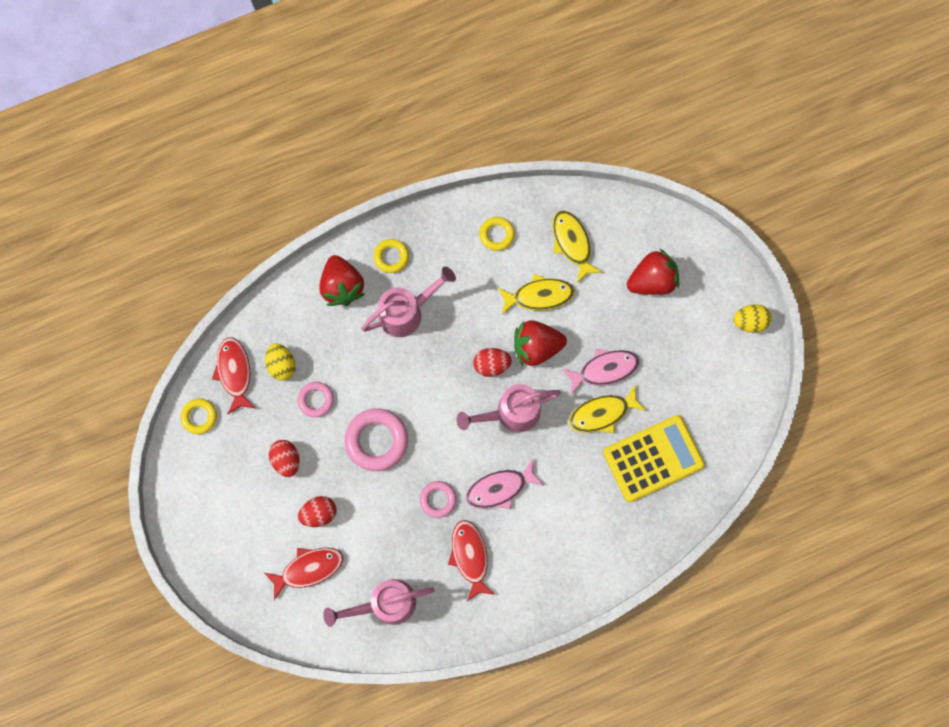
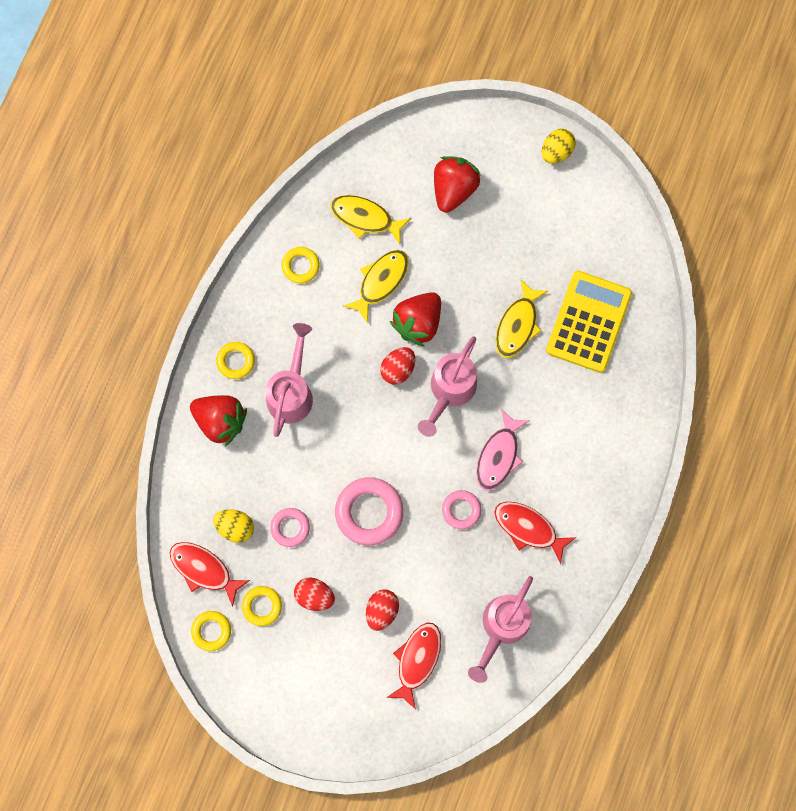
camera: 45 degrees left, 0 degrees up
pink fish [562,348,640,395] -> none
none -> yellow ring [242,586,282,626]

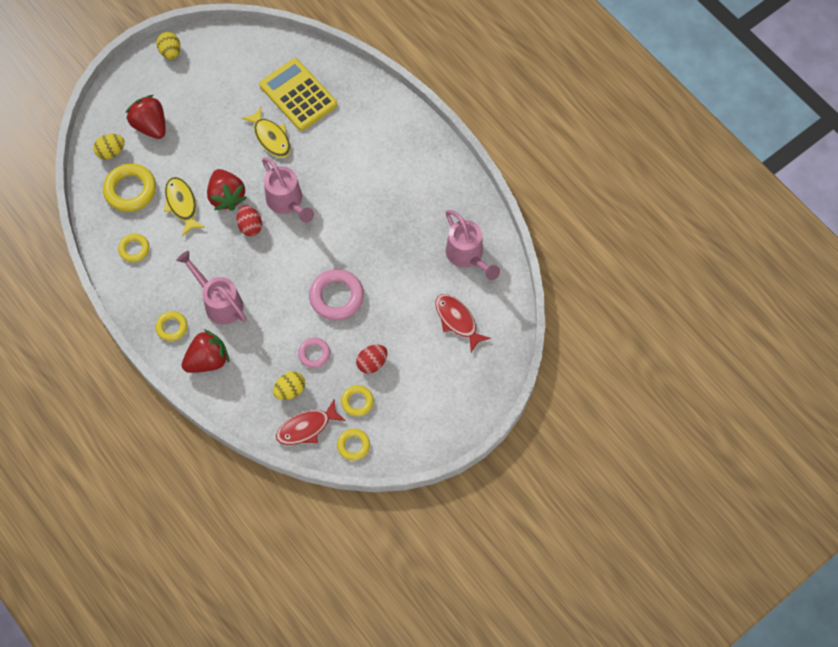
camera: 60 degrees left, 10 degrees down
yellow fish [330,195,411,244] -> yellow ring [103,163,156,212]
red egg [366,590,399,631] -> none
pink ring [442,490,481,529] -> none
pink fish [476,409,530,491] -> none
red fish [494,502,576,564] -> none
none -> yellow egg [93,134,125,160]

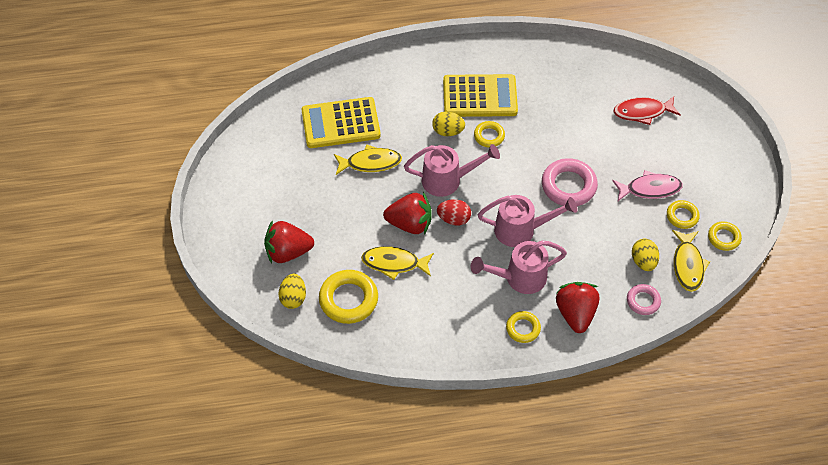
camera: 60 degrees left, 10 degrees down
yellow ring [118,233,149,262] -> yellow ring moved to [474,121,505,148]
yellow egg [156,32,180,60] -> yellow egg moved to [432,111,465,136]
red fish [276,400,346,445] -> yellow fish [672,230,710,292]
pink ring [298,338,330,368] -> pink ring moved to [627,284,661,315]
red egg [356,345,387,374] -> pink fish [612,170,683,201]
pink watering can [446,210,500,280] -> pink watering can moved to [478,195,578,247]
none -> yellow calculator [443,74,518,117]

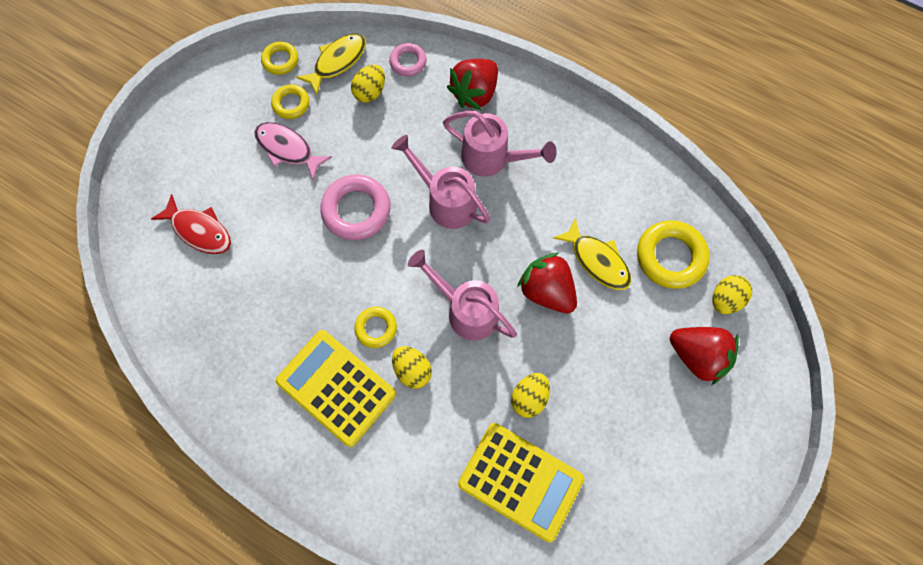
camera: 140 degrees left, 15 degrees up
yellow fish [334,145,402,175] -> yellow egg [511,373,550,418]
red egg [437,199,471,226] -> none
yellow ring [506,311,541,343] -> none

